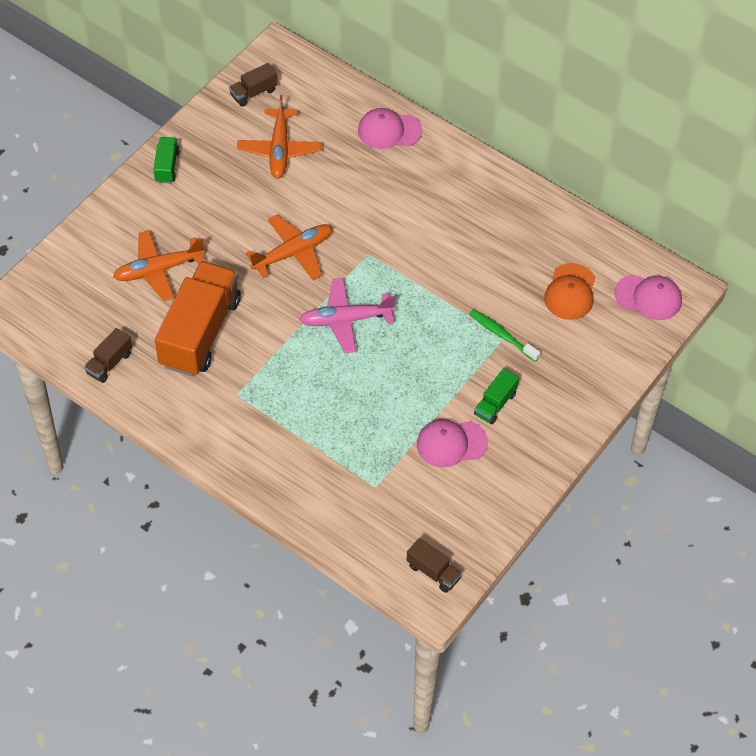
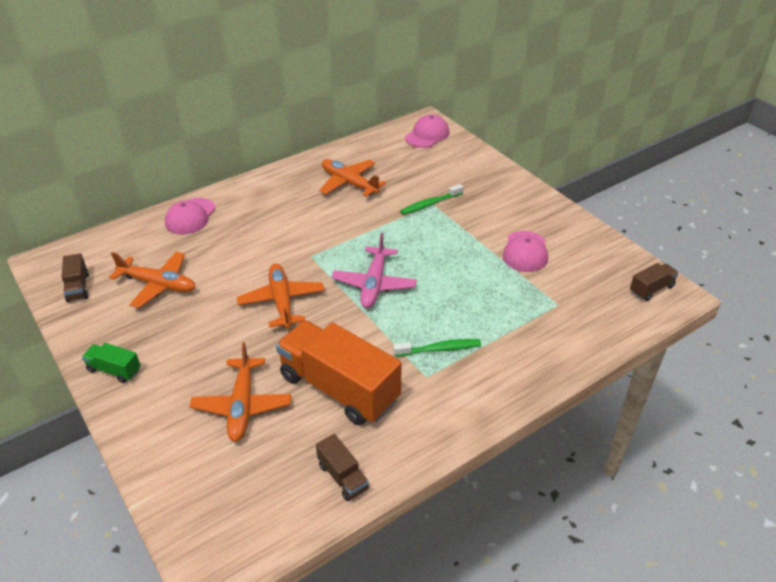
camera: 70 degrees left, 15 degrees down
green truck [474,368,519,424] -> none
orange cap [544,263,595,320] -> none
none -> orange plane [319,159,386,197]
none -> green toothbrush [393,339,481,357]

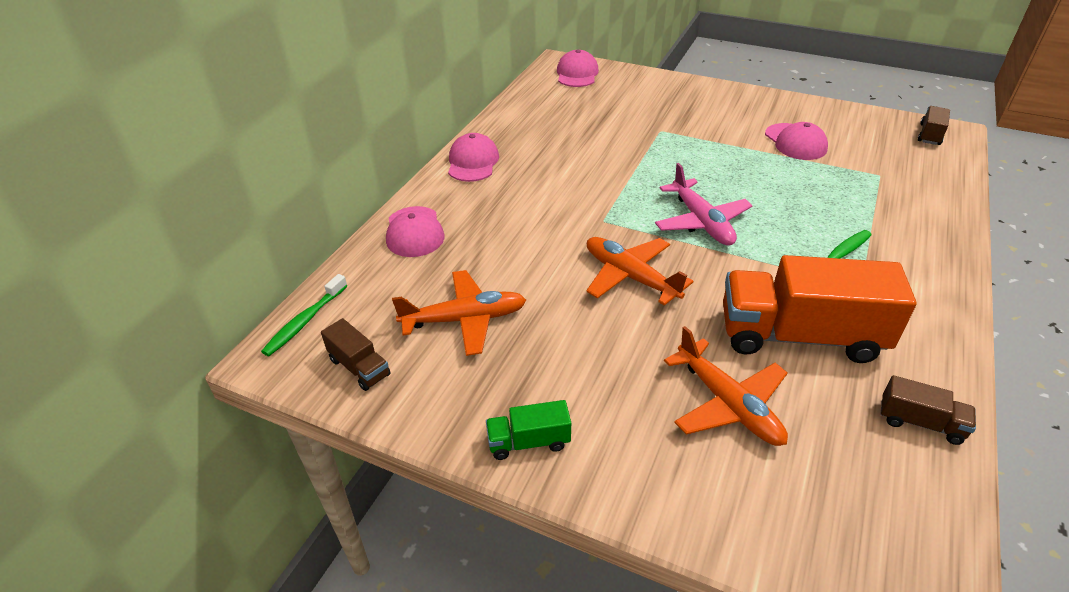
camera: 30 degrees left, 0 degrees up
orange plane [319,159,386,197] -> none
green toothbrush [400,184,463,215] -> green toothbrush moved to [261,274,348,356]
none -> pink cap [448,133,499,182]

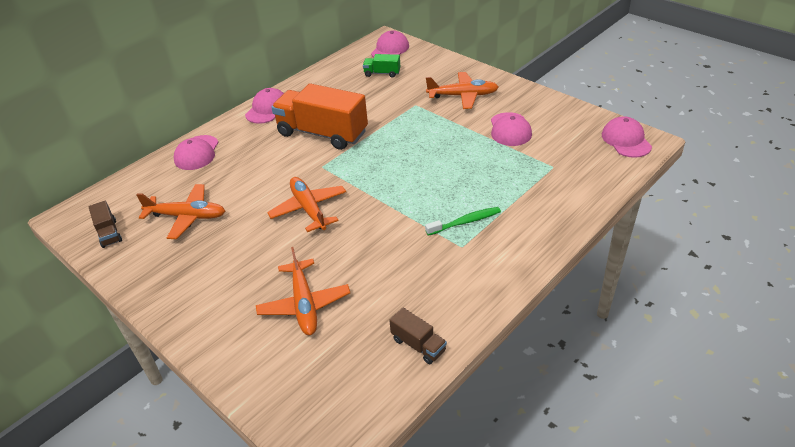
camera: 20 degrees right, 0 degrees up
green toothbrush [261,274,348,356] -> none
green truck [486,400,571,460] -> green truck moved to [363,54,400,78]
pink plane [655,163,753,246] -> none
orange truck [723,255,917,363] -> orange truck moved to [271,83,368,150]
brown truck [918,106,950,145] -> pink cap [602,116,652,158]
none -> orange plane [426,72,499,109]

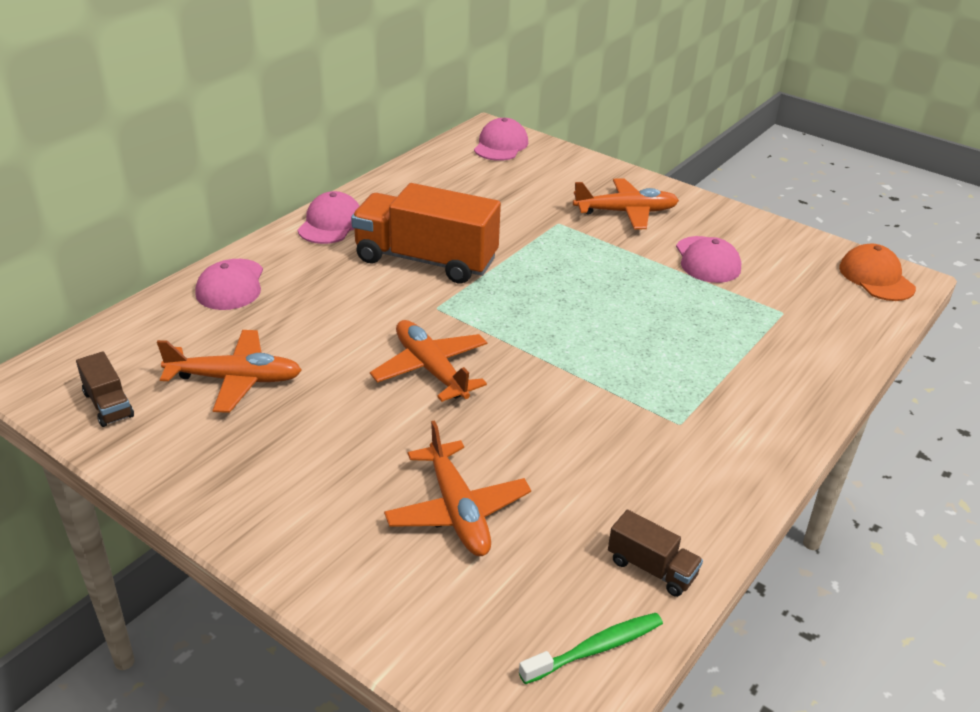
camera: 10 degrees left, 5 degrees down
green truck [363,54,400,78] -> none
green toothbrush [425,207,501,236] -> green toothbrush moved to [519,613,663,684]
pink cap [602,116,652,158] -> orange cap [839,244,916,301]

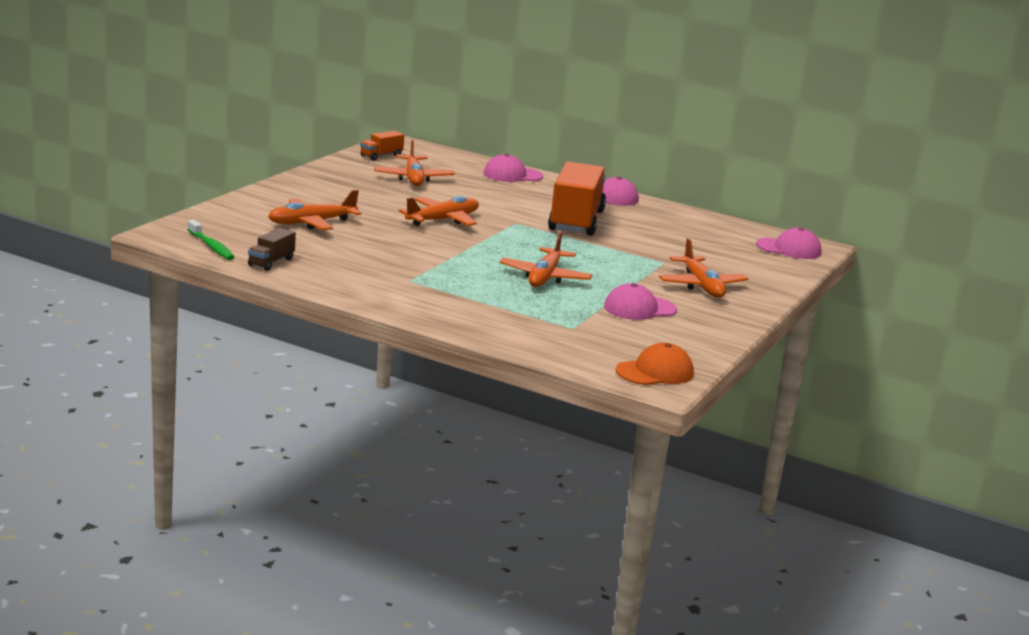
camera: 80 degrees right, 15 degrees down
brown truck [76,351,134,427] -> orange truck [360,131,404,161]
none -> orange plane [499,231,592,287]

